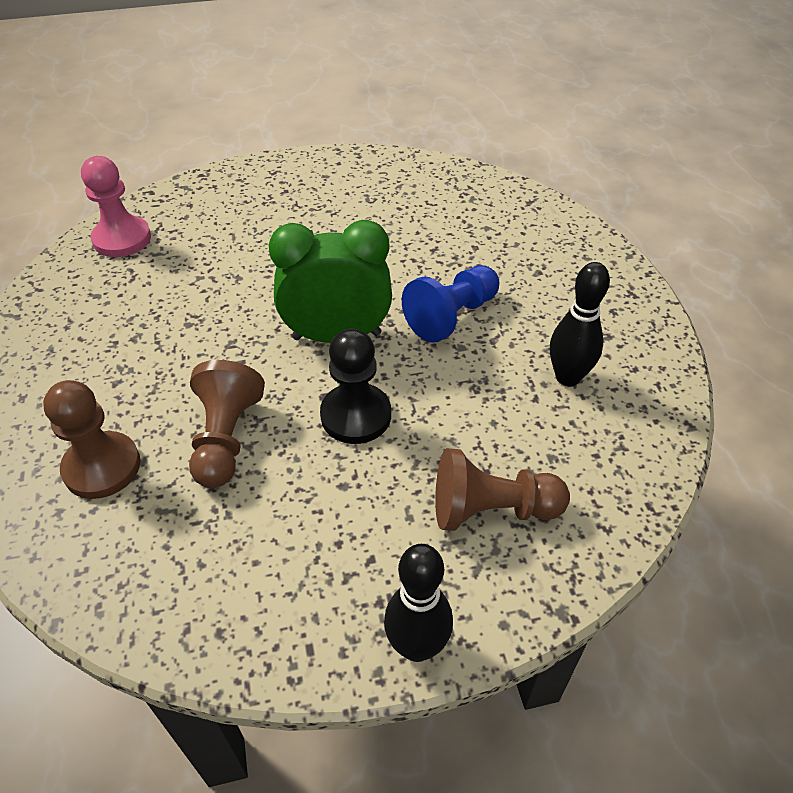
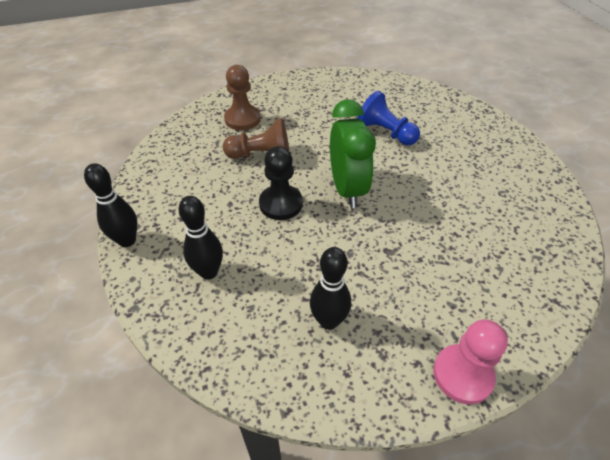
camera: 85 degrees right, 0 degrees up
pink pawn [81,156,151,257] -> pink pawn moved to [433,320,508,404]
blue pawn [402,265,499,343] -> blue pawn moved to [357,91,420,145]
brown pawn [435,448,570,531] -> black bowling pin [179,196,223,280]

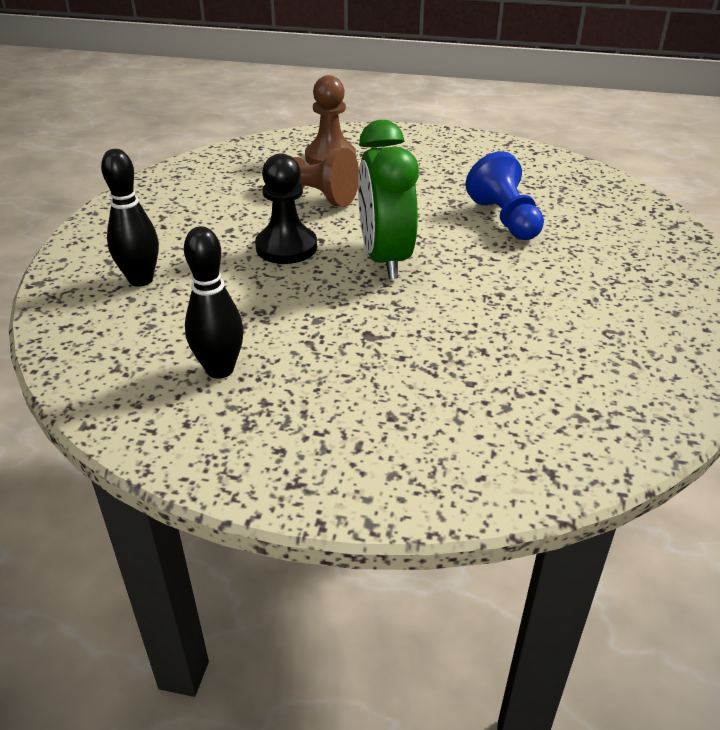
camera: 30 degrees right, 10 degrees down
black bowling pin [84,163,137,247] -> none
green clock [330,99,376,208] -> green clock turned 150 degrees clockwise [358,120,419,279]
pink pawn [433,320,508,404] -> none

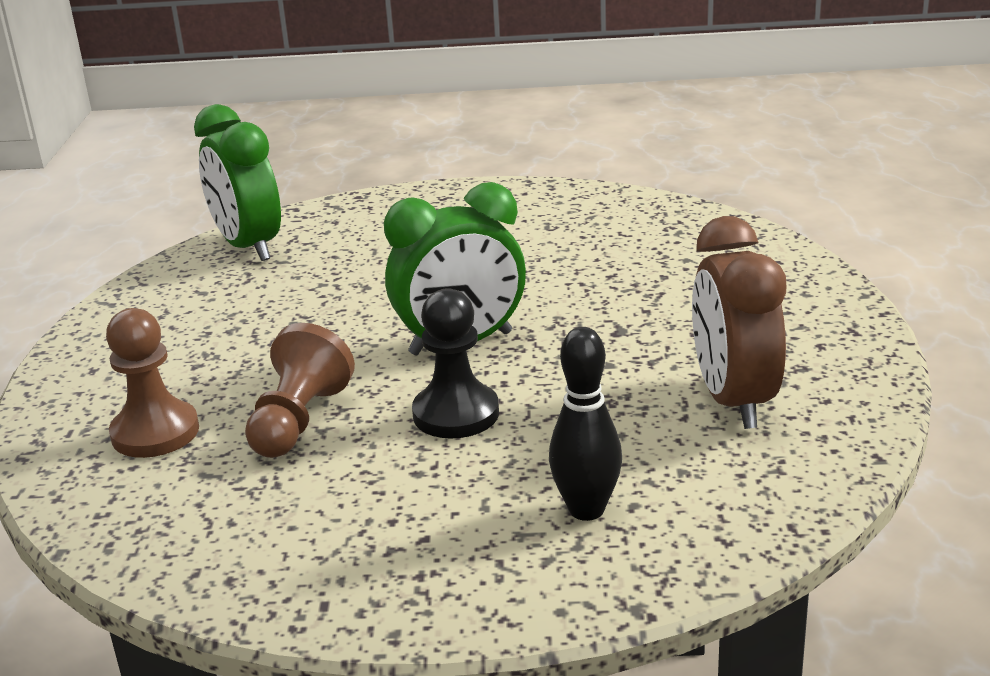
camera: 100 degrees left, 10 degrees down
black bowling pin [184,226,244,379] -> brown clock [692,216,786,429]
blue pawn [465,151,544,240] -> none
none -> green clock [194,104,281,261]

